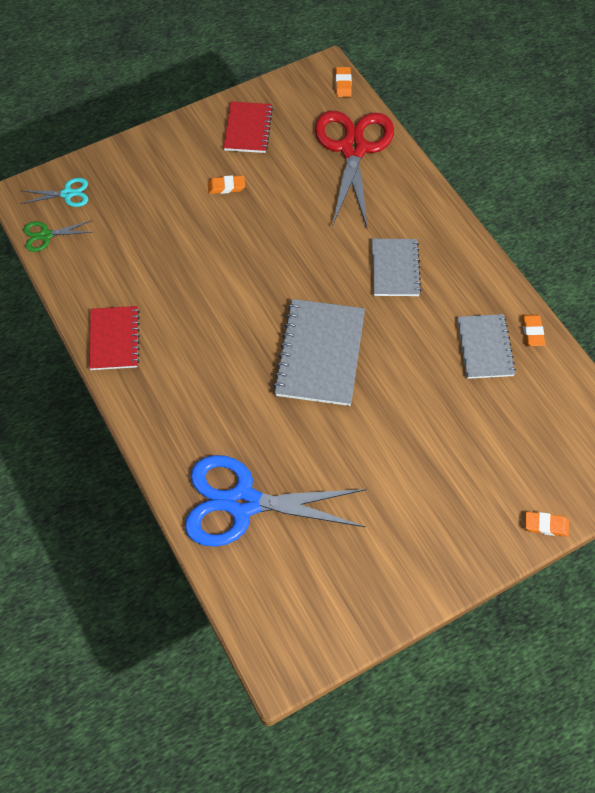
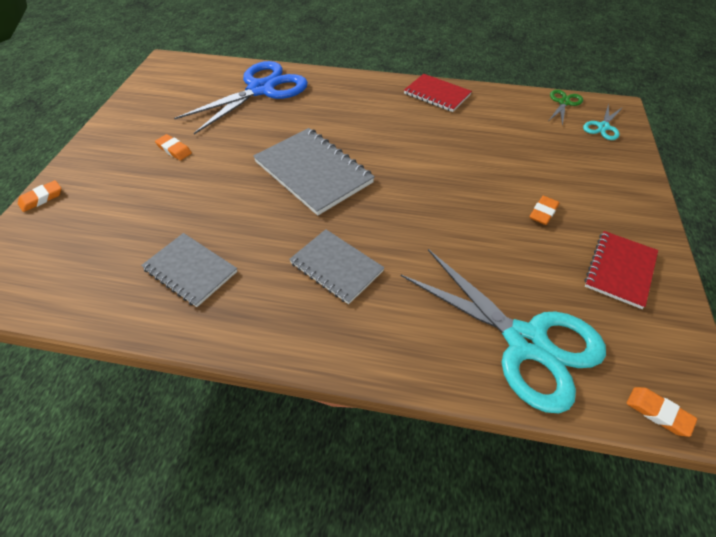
camera: 130 degrees right, 10 degrees down
red notebook [223,101,273,153] -> red notebook turned 75 degrees clockwise [584,231,658,309]
red scissors [315,111,394,229] -> turquoise scissors [401,249,606,413]
orange eraser [522,314,545,346] -> orange eraser moved to [155,134,192,160]

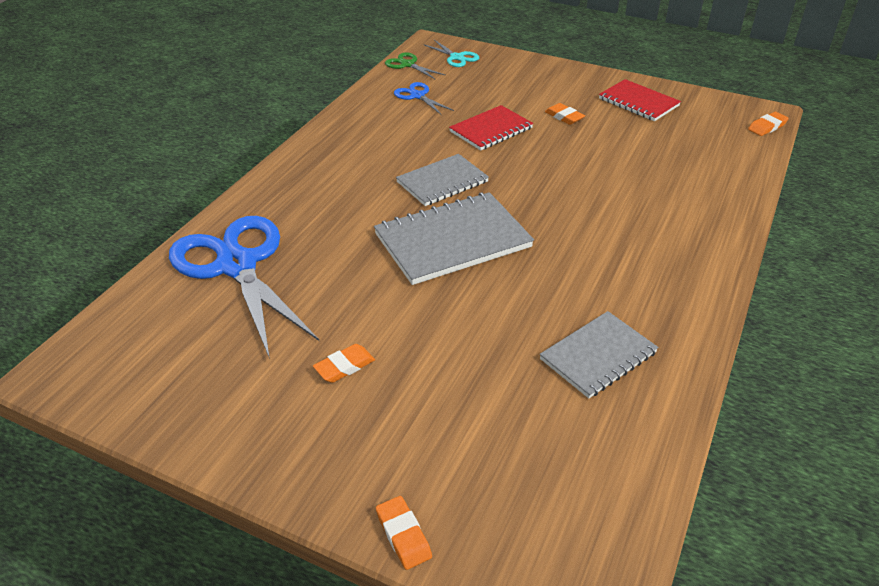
camera: 75 degrees left, 10 degrees down
grey notebook [289,229,384,304] -> grey notebook moved to [396,154,489,206]
turquoise scissors [401,249,606,413] -> none
red notebook [404,74,472,112] -> red notebook moved to [449,105,533,151]
none -> blue scissors [394,82,454,115]

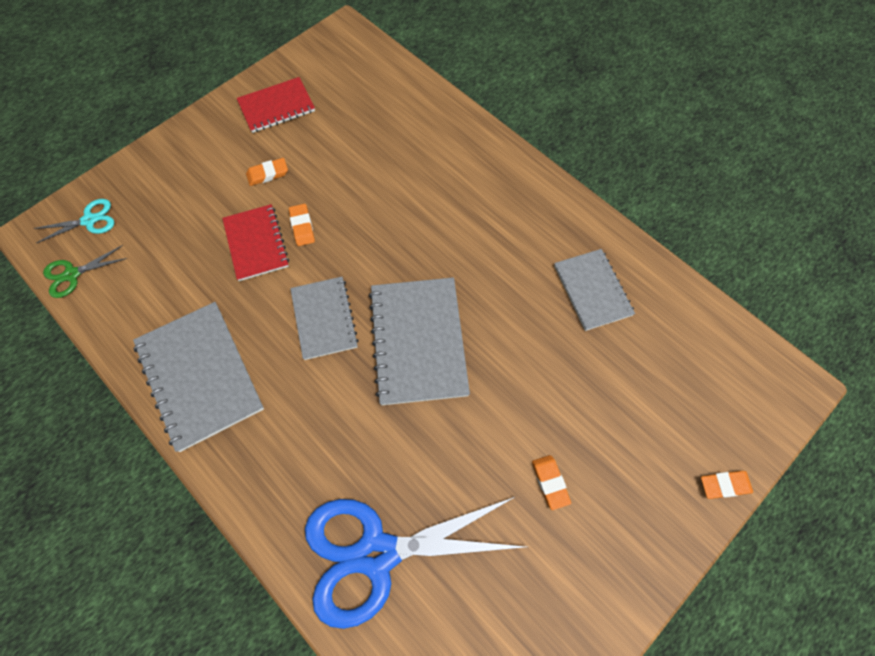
camera: 70 degrees left, 25 degrees up
blue scissors [394,82,454,115] -> none
orange eraser [748,112,789,136] -> orange eraser moved to [289,204,315,246]
none -> grey notebook [133,302,264,452]

